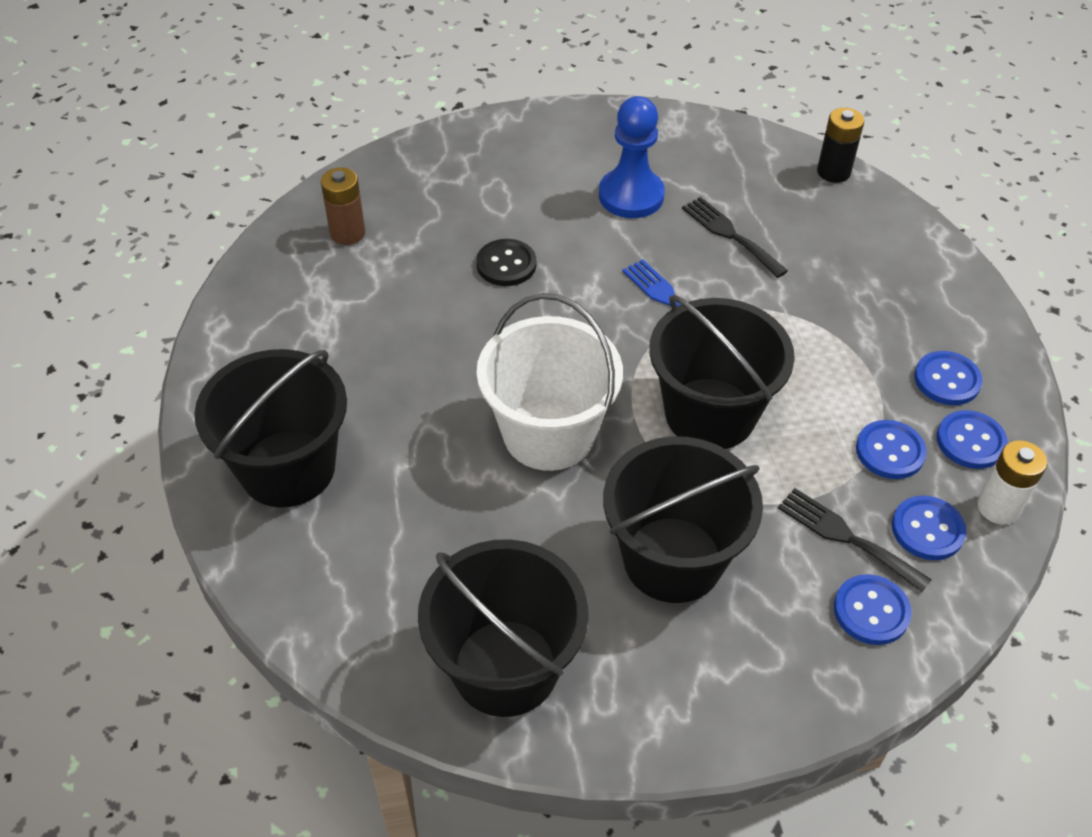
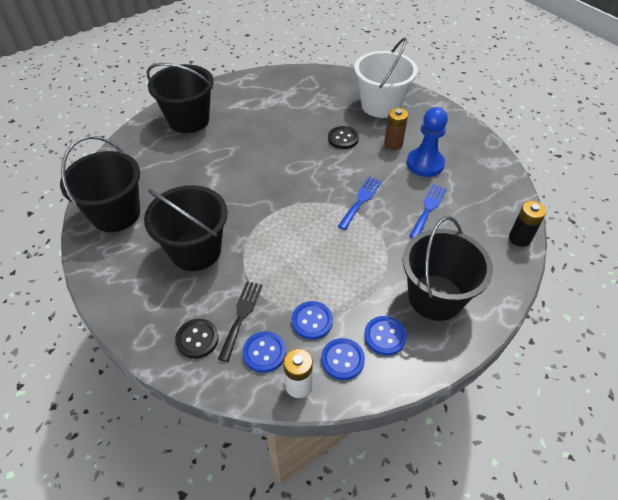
camera: 65 degrees right, 0 degrees up
brown battery [321,167,365,245] -> brown battery moved to [384,108,408,150]
white bucket [477,293,623,471] -> white bucket moved to [354,38,418,118]
black bucket [649,295,795,449] -> black bucket moved to [403,216,493,321]
black fork [682,197,788,278] -> blue fork [409,184,446,238]
blue button [834,574,912,645] -> black button [175,319,219,359]

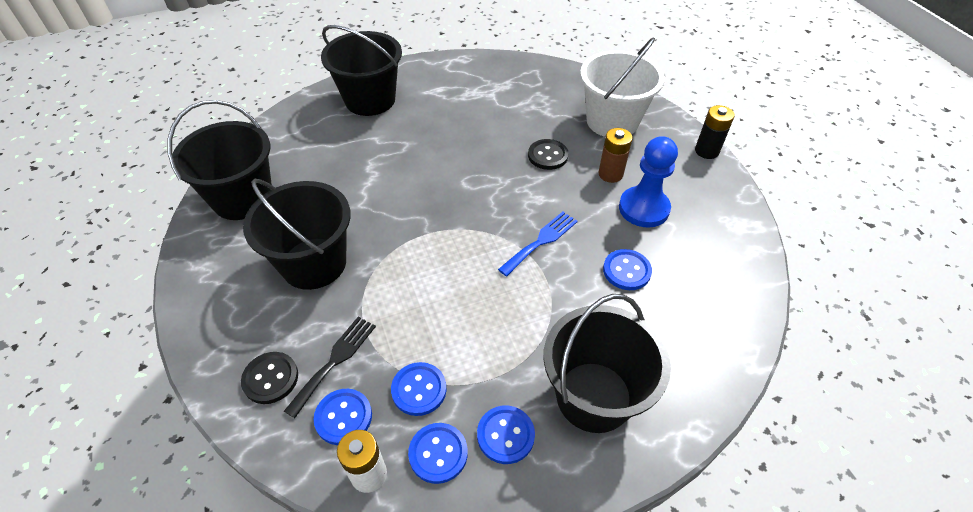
camera: 15 degrees right, 0 degrees up
blue fork [409,184,446,238] -> blue button [603,249,652,290]
black battery [509,201,546,247] -> black battery moved to [695,105,735,159]

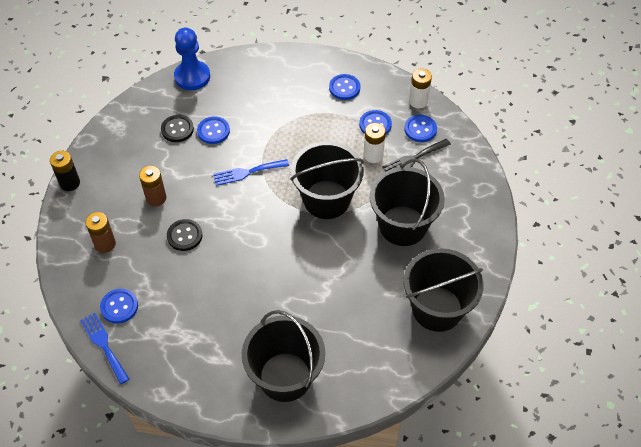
camera: 150 degrees left, 5 degrees up
black button [241,352,298,404] -> black button moved to [161,115,194,142]
blue button [408,423,468,484] -> blue button moved to [100,289,138,324]
black bucket [544,294,671,433] -> black bucket moved to [290,141,364,219]
white bucket [580,37,665,137] -> brown battery [85,212,116,253]
blue pawn [619,136,678,228] -> blue pawn moved to [174,28,210,90]
none -> blue fork [80,312,129,384]
none -> white battery [363,123,386,163]

